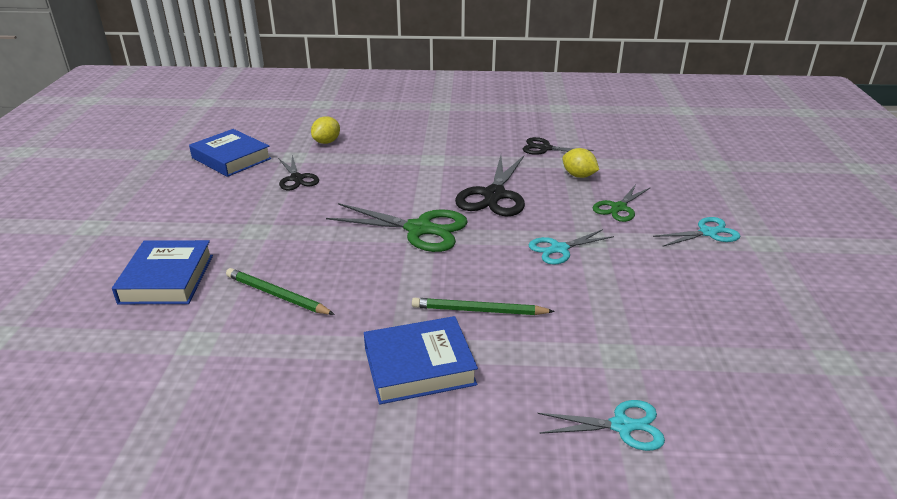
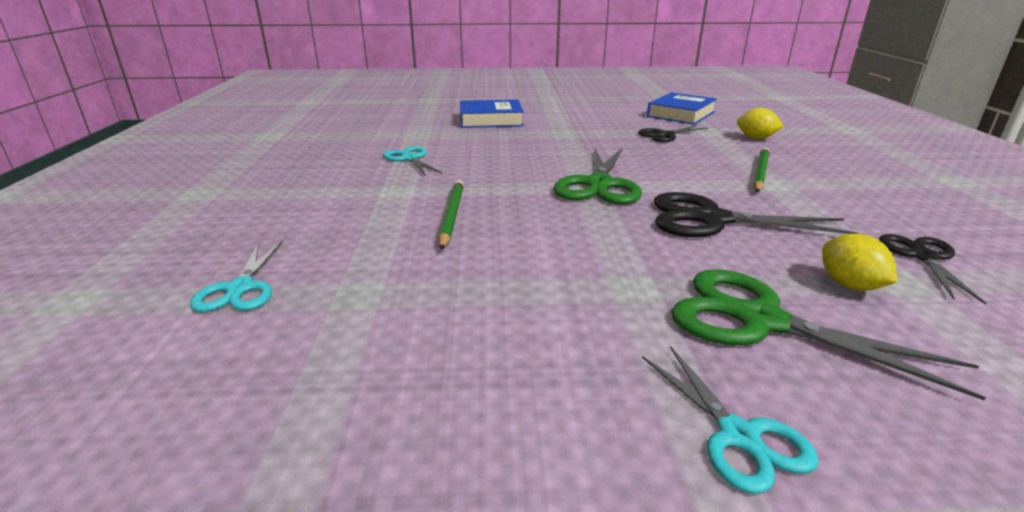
camera: 85 degrees right, 5 degrees down
green pencil [226,268,335,315] -> green pencil moved to [753,148,770,192]
blue book [364,316,478,404] -> none
turquoise scissors [529,229,614,265] -> turquoise scissors moved to [383,146,443,175]
yellow lemon [562,148,599,178] -> yellow lemon turned 60 degrees counterclockwise [822,234,898,291]
green scissors [593,184,650,222] -> green scissors [671,269,986,400], size x1.67

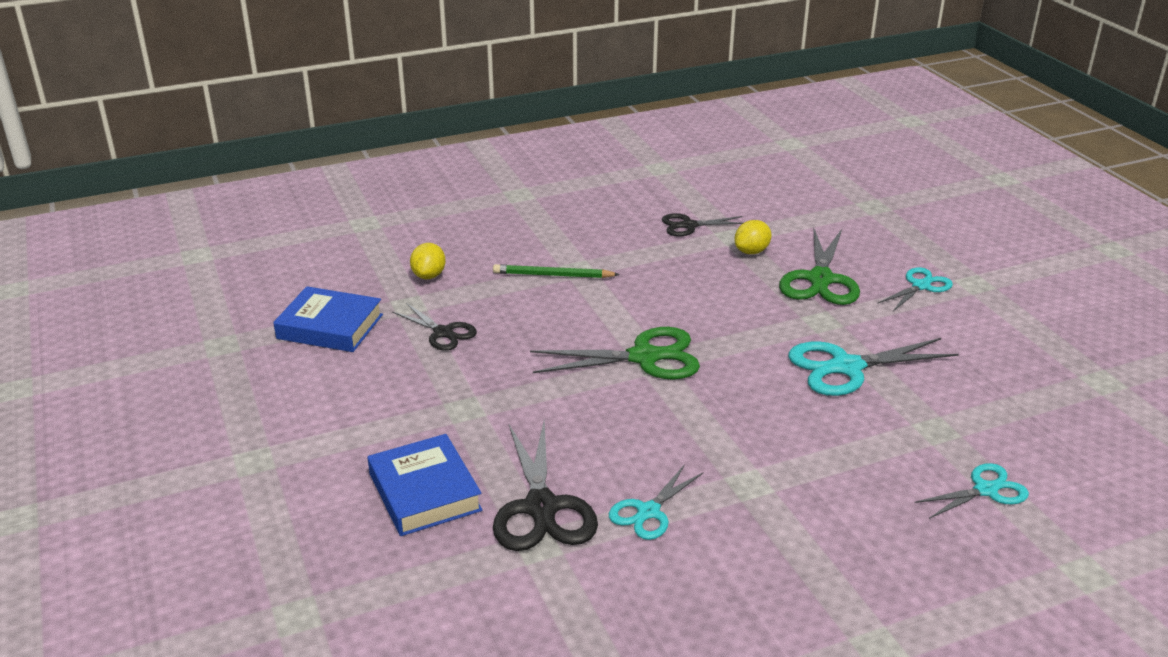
camera: 110 degrees left, 5 degrees up
green pencil [438,180,464,250] -> none
black scissors [654,192,858,237] -> black scissors moved to [493,421,598,551]
none -> turquoise scissors [788,338,959,396]

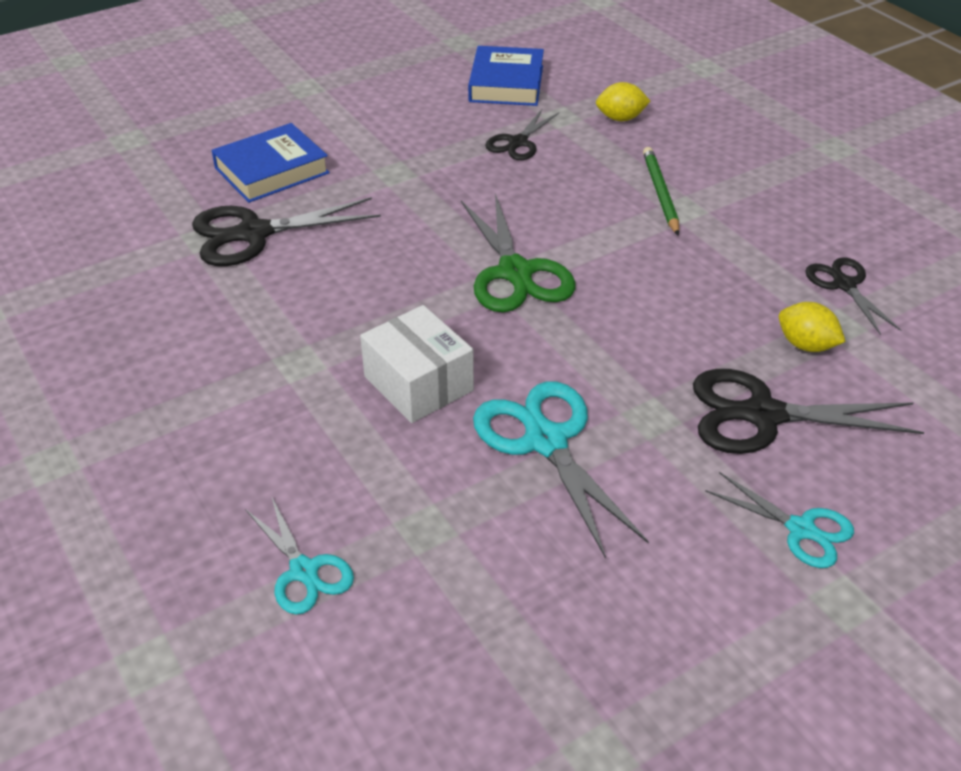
camera: 80 degrees right, 10 degrees up
turquoise scissors [609,464,704,540] -> none
green scissors [779,228,860,305] -> black scissors [693,369,924,454]
none -> white box [360,305,474,423]

